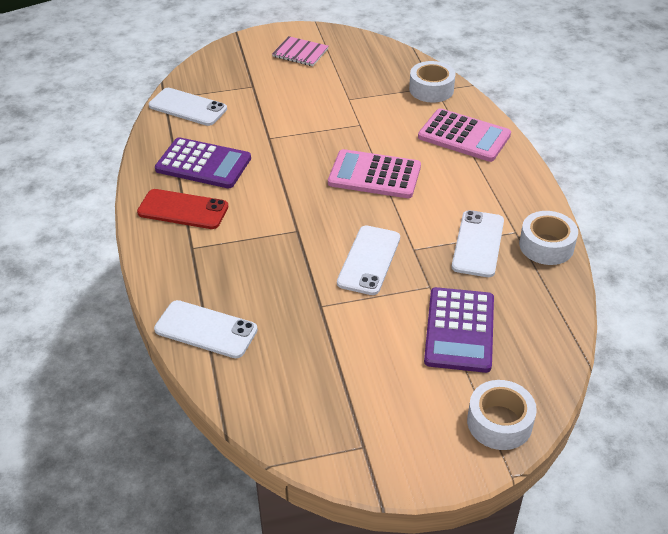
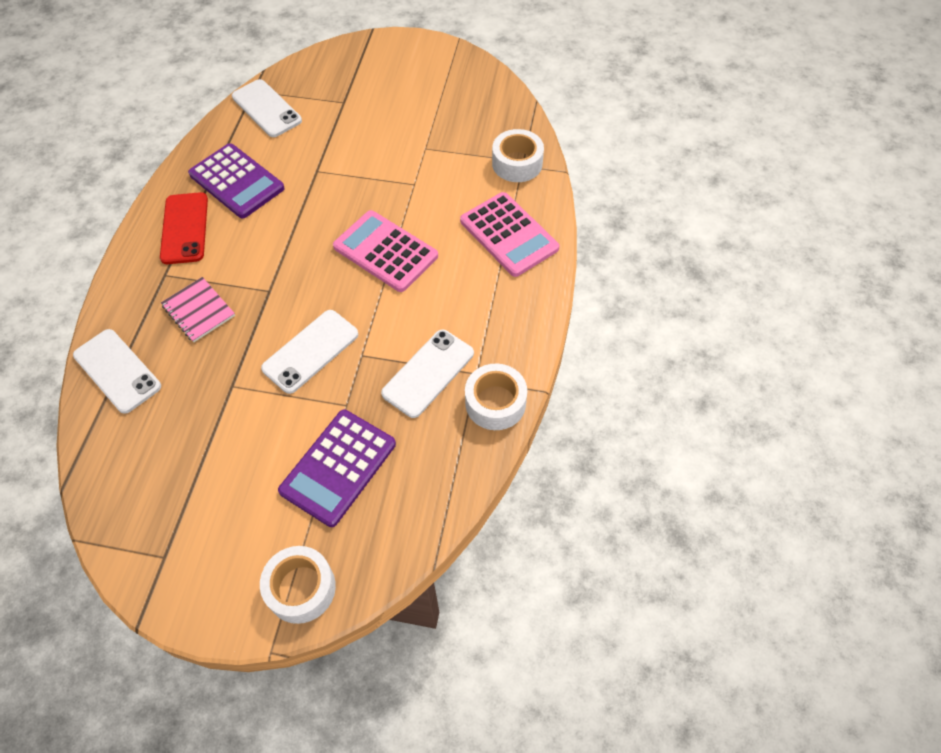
camera: 25 degrees right, 15 degrees up
red phone [137,189,228,229] -> red phone turned 45 degrees clockwise [160,192,208,264]
pink notebook [272,36,329,66] -> pink notebook moved to [161,277,235,342]

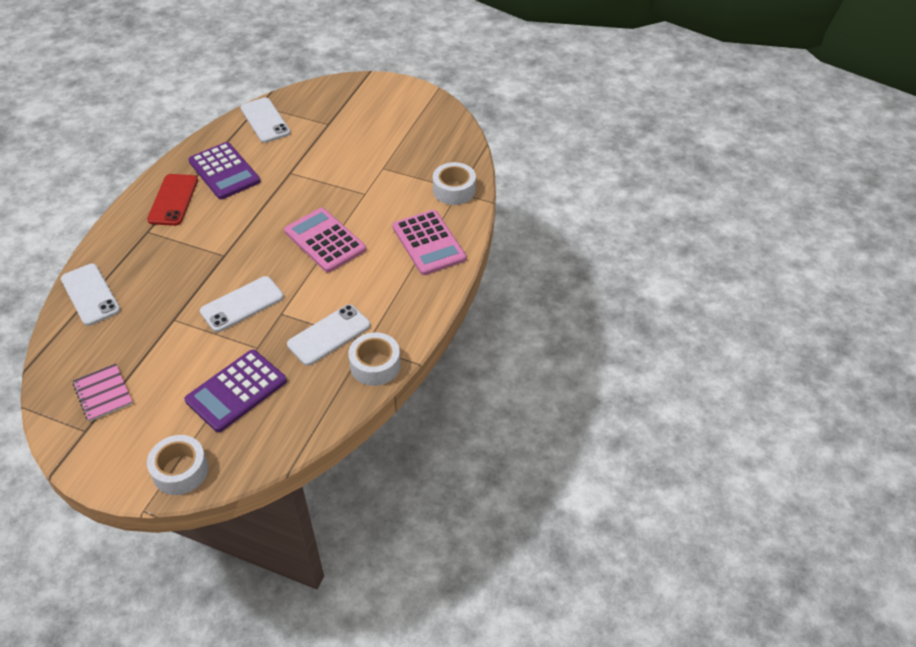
camera: 10 degrees right, 10 degrees down
pink notebook [161,277,235,342] -> pink notebook moved to [73,363,133,422]

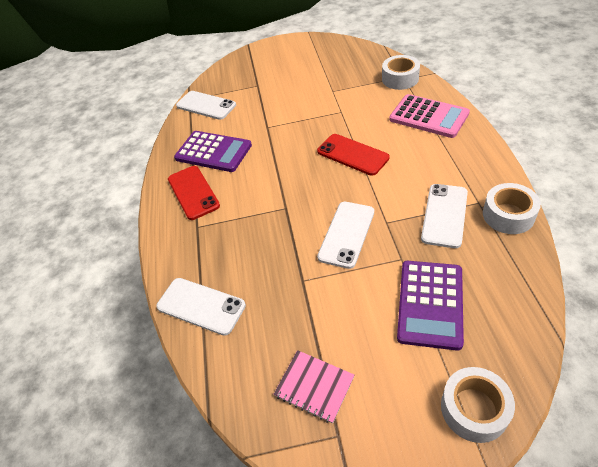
camera: 25 degrees left, 0 degrees up
pink calculator [284,208,366,272] -> red phone [317,134,390,176]

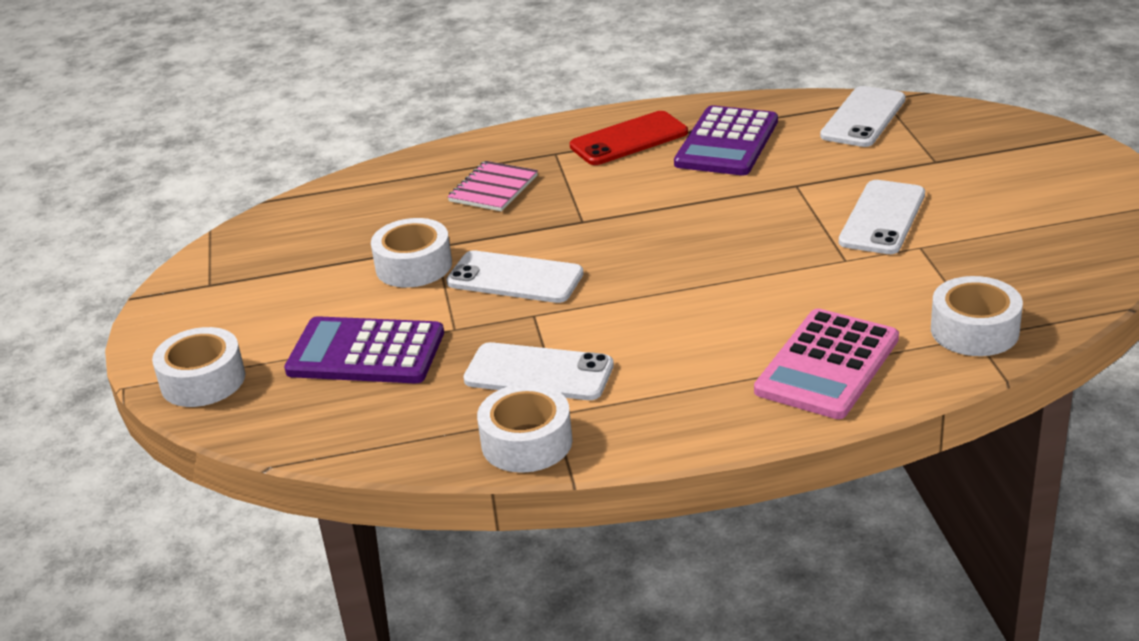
camera: 85 degrees right, 15 degrees down
white phone [156,278,246,336] -> white phone moved to [839,180,925,254]
pink notebook [274,350,354,423] -> pink notebook moved to [447,161,538,211]
red phone [317,134,390,176] -> none
none -> white tape [371,218,452,287]

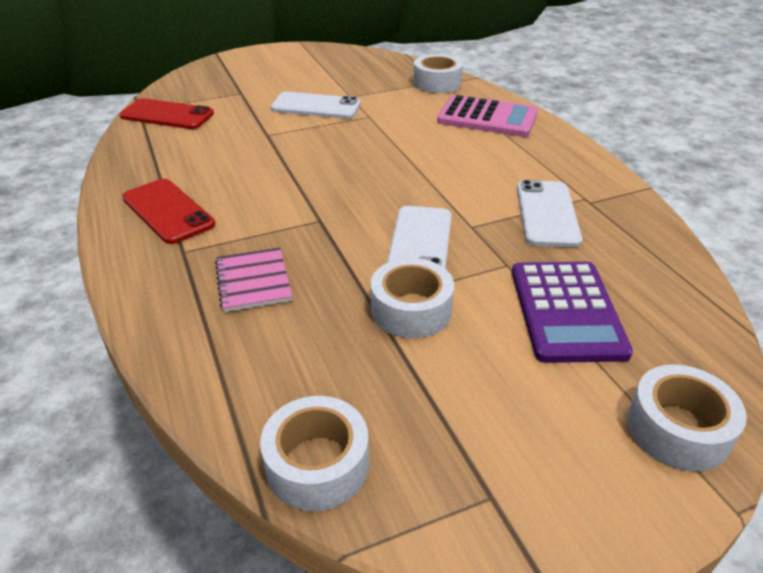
camera: 105 degrees left, 5 degrees up
pink notebook [447,161,538,211] -> pink notebook turned 60 degrees clockwise [215,247,292,312]
white tape [477,384,572,473] -> white tape moved to [260,396,369,511]
purple calculator [674,105,778,175] -> none
white phone [820,86,906,147] -> red phone [120,98,214,129]

